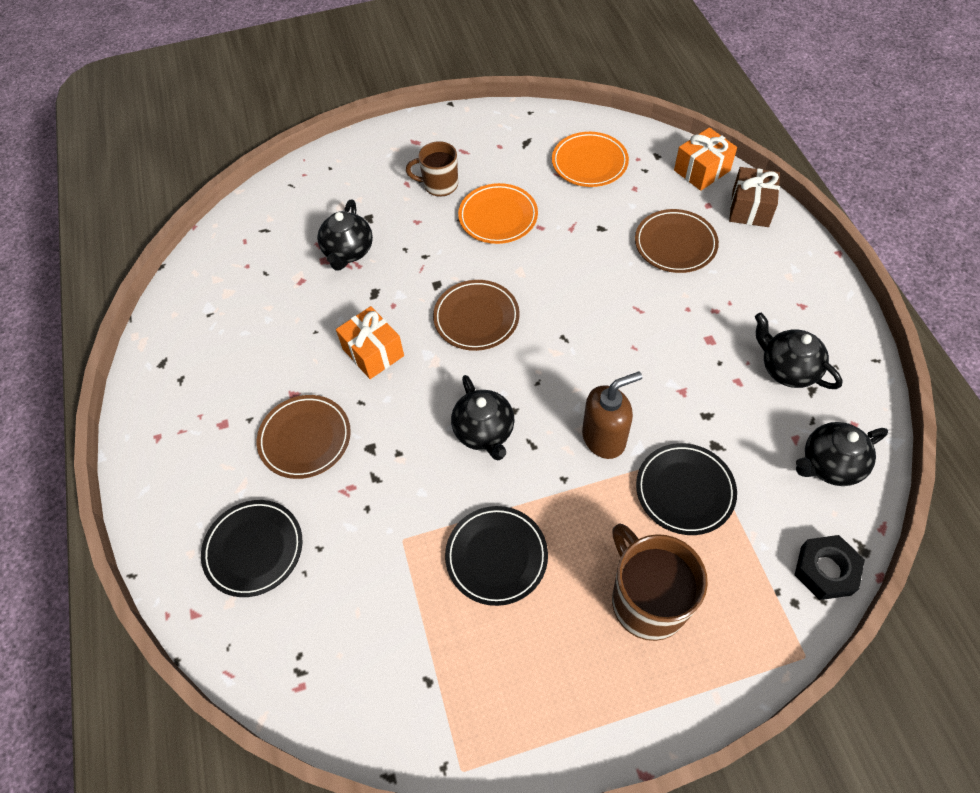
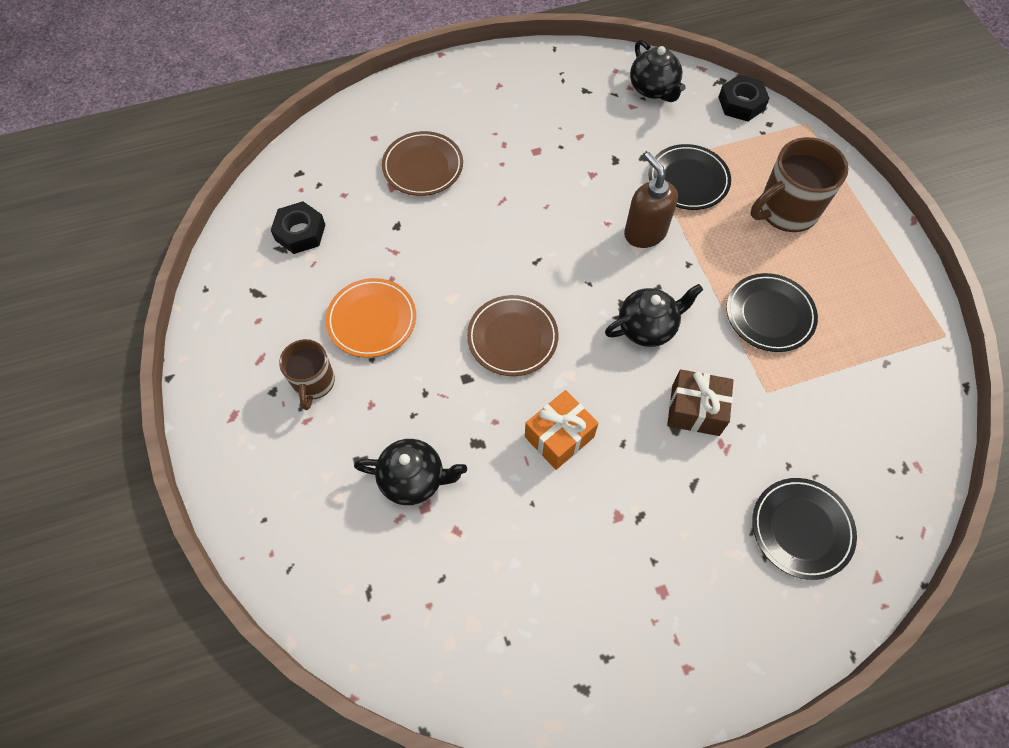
camera: 95 degrees left, 5 degrees up
brown plate [257,395,351,479] -> none
orange plate [552,132,629,187] -> black nut [271,201,325,254]
orange gift [674,127,737,191] -> none
brown gift [729,167,780,227] -> brown gift moved to [667,369,734,436]
black teapot [755,313,843,389] -> none

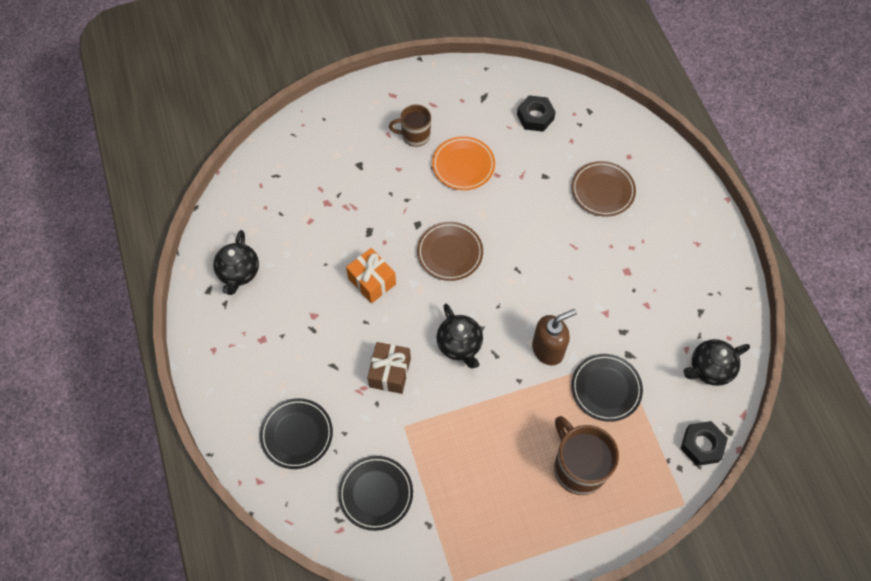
camera: 90 degrees right, 0 degrees up
black teapot [354,439,467,505] -> black teapot moved to [213,230,259,295]
black plate [726,273,818,352] -> black plate moved to [338,456,413,531]

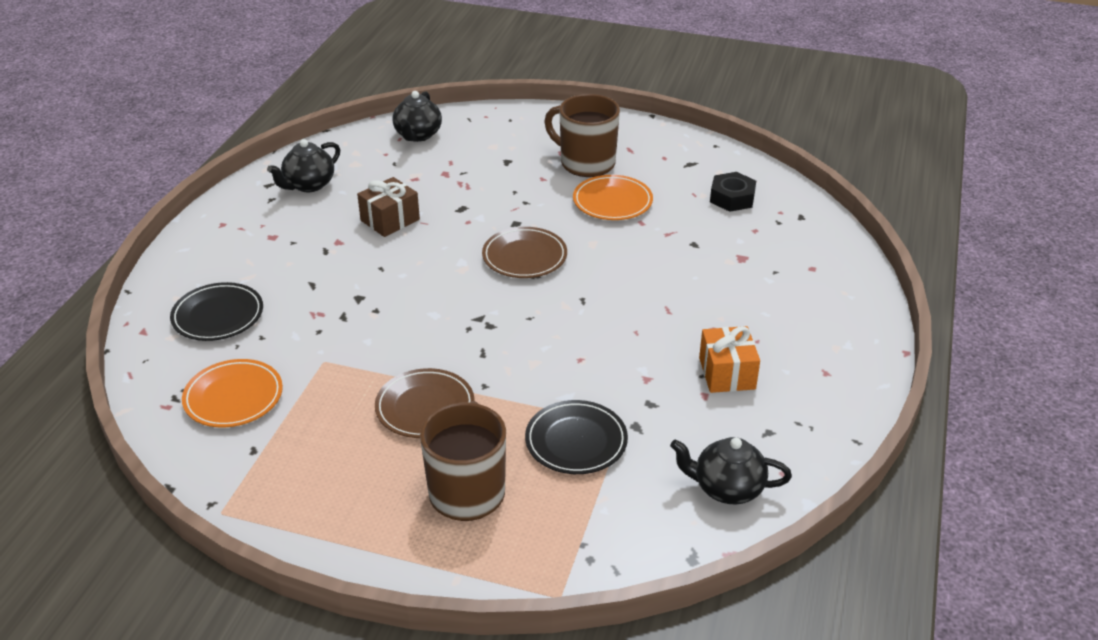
camera: 35 degrees right, 25 degrees down
black plate [338,456,413,531] -> orange plate [182,359,283,428]
orange gift [346,248,396,304] -> orange gift moved to [699,326,760,393]
brown gift [367,342,411,394] -> brown gift moved to [357,177,420,237]
brown mug [389,104,431,147] -> brown mug [544,94,620,177], size x1.59
black teapot [436,304,483,369] -> black teapot moved to [393,91,442,142]
brown soap dispenser [532,309,577,366] -> none
brown plate [571,161,636,217] -> brown plate moved to [375,368,475,438]
black nut [680,421,728,466] -> none

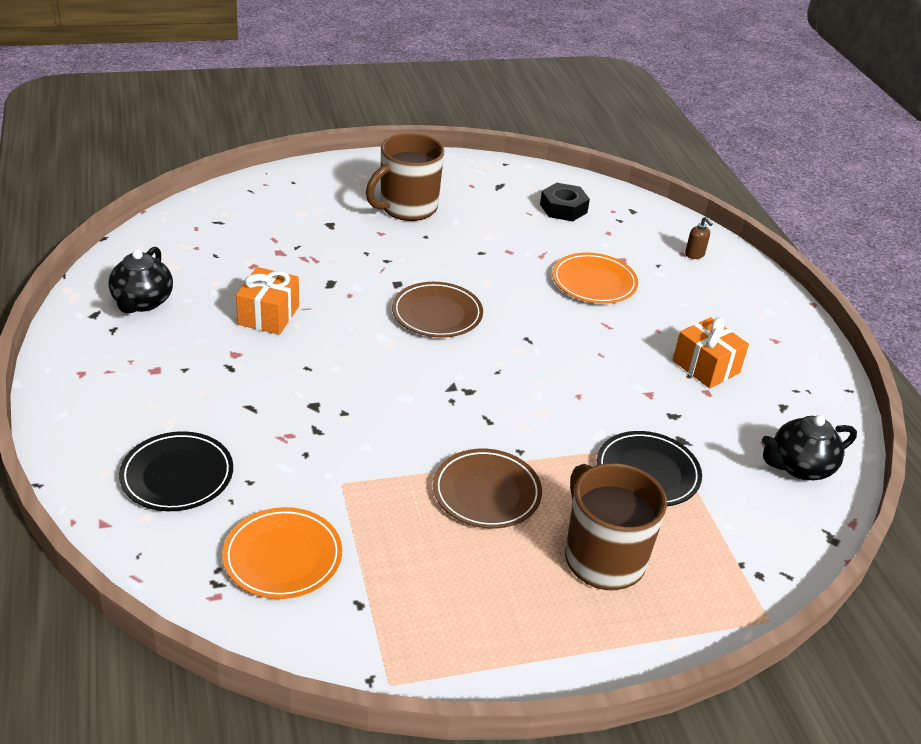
camera: 35 degrees left, 0 degrees up
brown gift [357,177,420,237] -> orange gift [236,267,299,335]
black teapot [393,91,442,142] -> none
brown mug [544,94,620,177] -> brown mug turned 45 degrees counterclockwise [366,133,444,221]
orange plate [573,175,653,220] -> orange plate moved to [552,253,638,304]
none -> brown soap dispenser [685,217,713,259]

